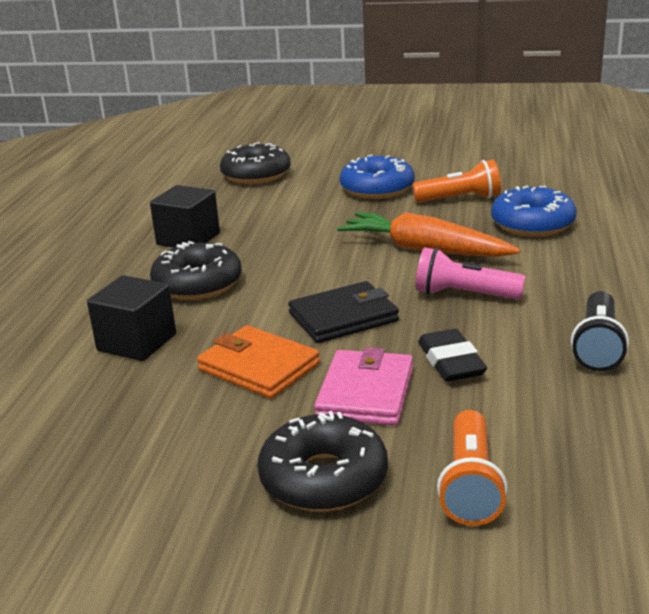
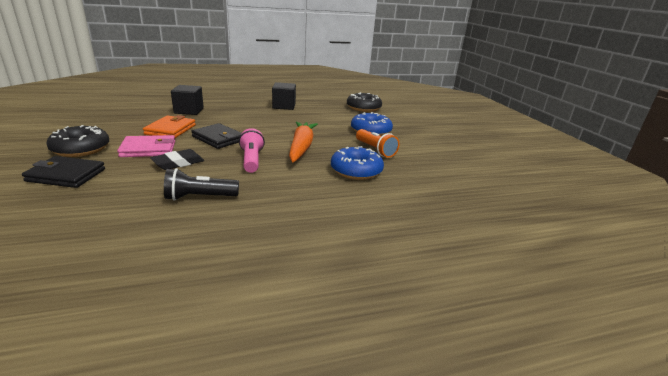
camera: 60 degrees right, 0 degrees up
black donut [150,241,242,300] -> none
orange flashlight [437,410,508,526] -> black wallet [22,156,105,188]

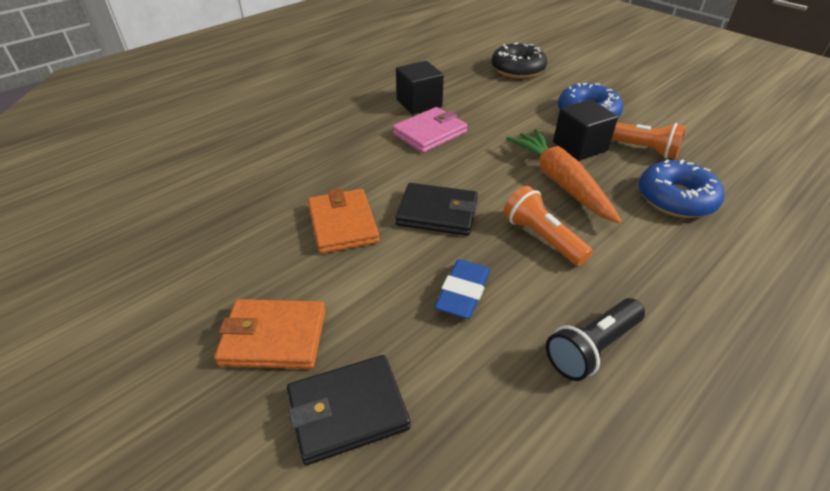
camera: 25 degrees left, 15 degrees up
black donut [46,125,109,157] -> orange wallet [214,299,326,369]
pink wallet [117,135,175,157] -> pink wallet moved to [392,107,468,153]
black eraser [150,149,204,170] -> blue eraser [434,259,490,319]
black cube [171,85,204,115] -> black cube moved to [553,99,618,161]
pink flashlight [239,128,265,173] -> orange flashlight [504,186,593,266]

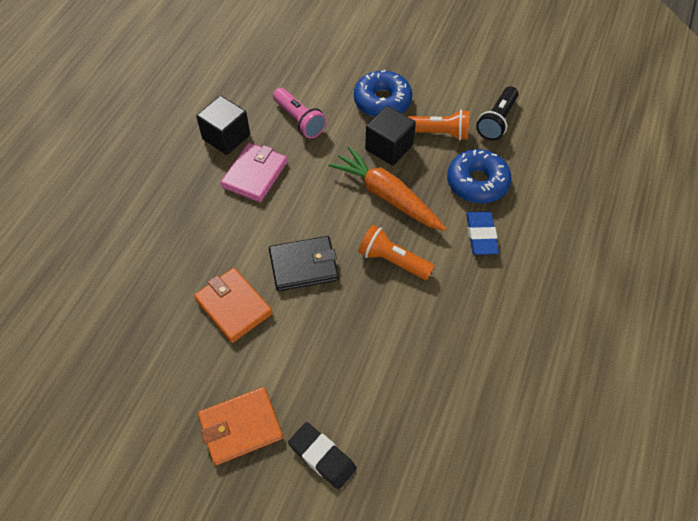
camera: 25 degrees left, 15 degrees up
black wallet [287,355,410,465] -> black eraser [288,422,357,490]
blue eraser [434,259,490,319] -> blue eraser moved to [466,211,499,255]
black donut [491,43,547,78] -> none
black flashlight [546,298,645,381] -> black flashlight moved to [476,86,518,140]
none -> pink flashlight [273,88,327,138]

